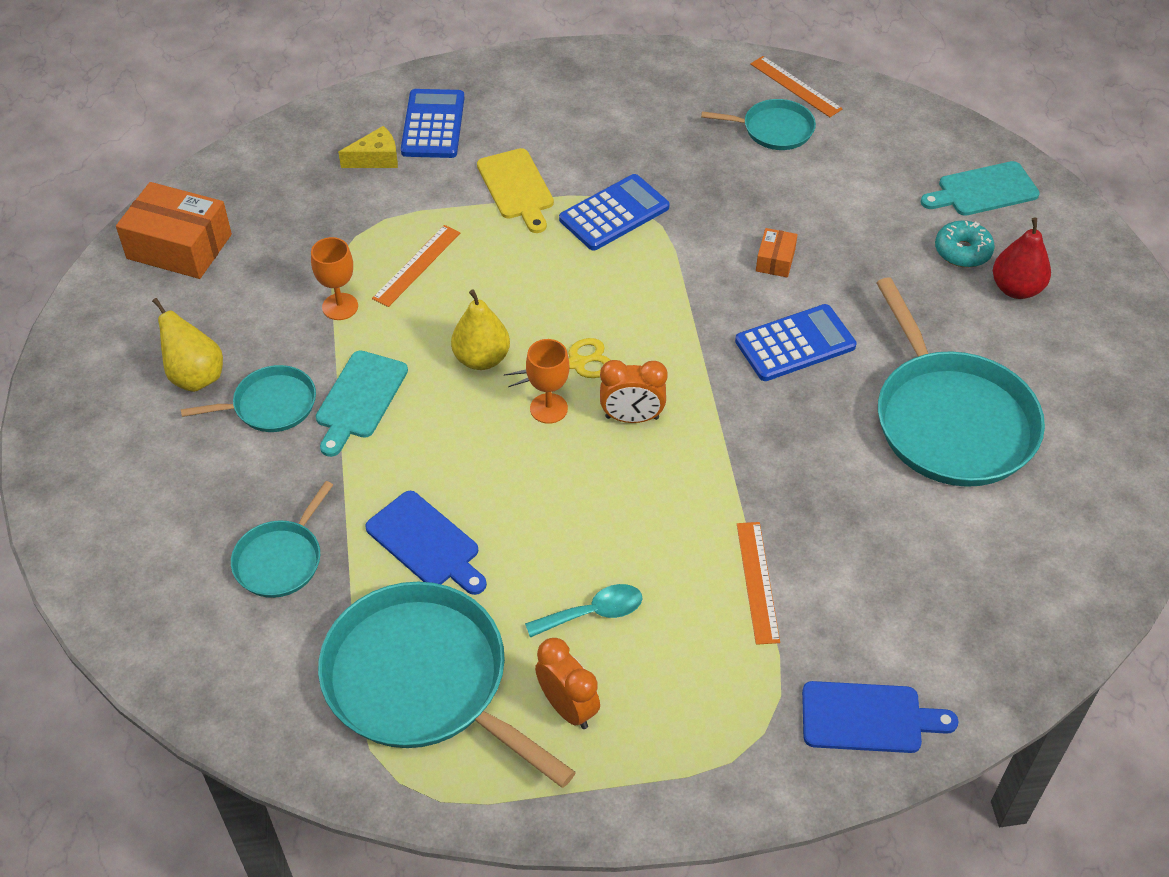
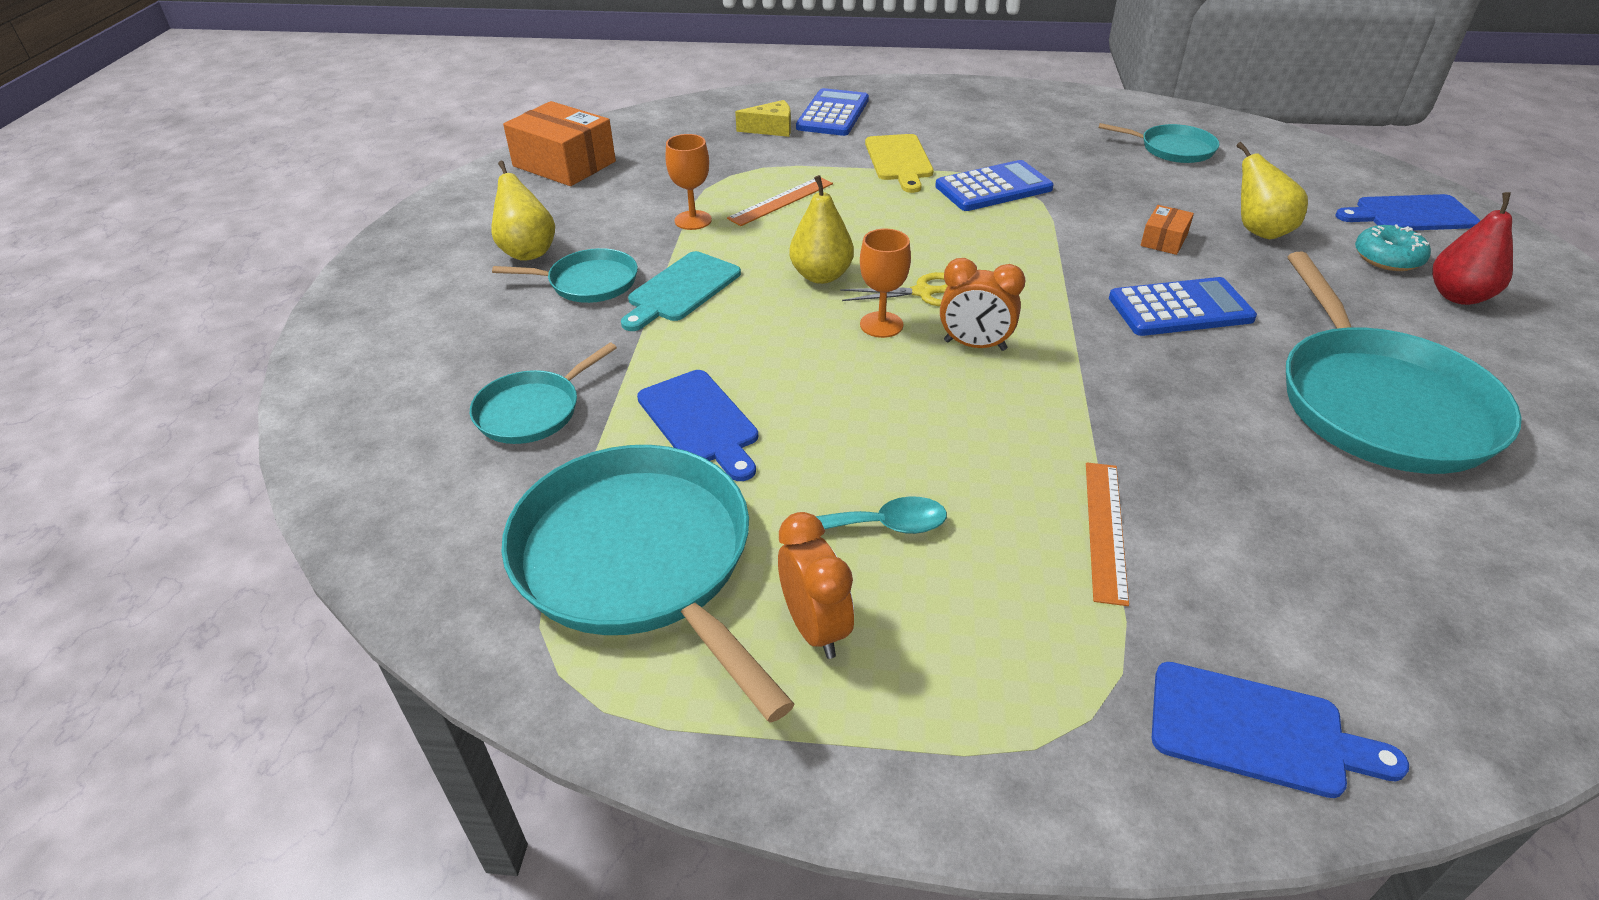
camera: 15 degrees right, 10 degrees down
orange ruler [750,56,843,117] -> none
turquoise cutting board [921,161,1040,216] -> blue cutting board [1335,194,1480,231]
none -> yellow pear [1236,142,1308,240]

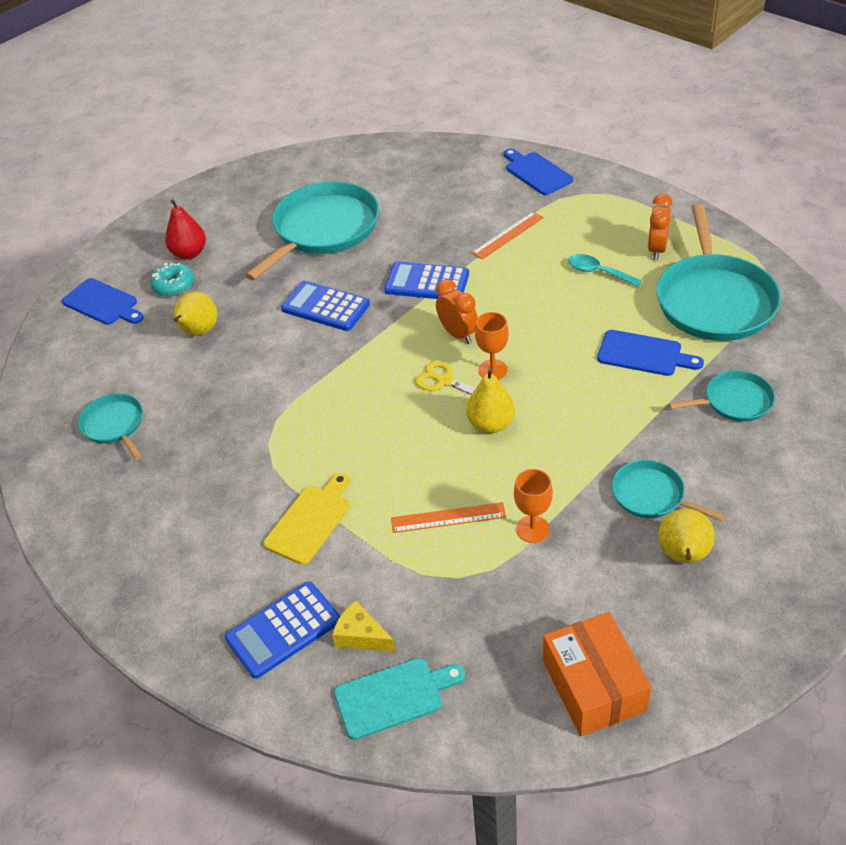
camera: 140 degrees left, 5 degrees up
turquoise cutting board [621,251,741,331] -> turquoise cutting board moved to [334,658,465,740]
blue cutting board [637,370,758,481] -> blue cutting board turned 105 degrees clockwise [597,330,704,376]
blue calculator [935,160,1054,211] -> blue calculator moved to [384,261,469,299]
orange box [1141,205,1194,255] -> none

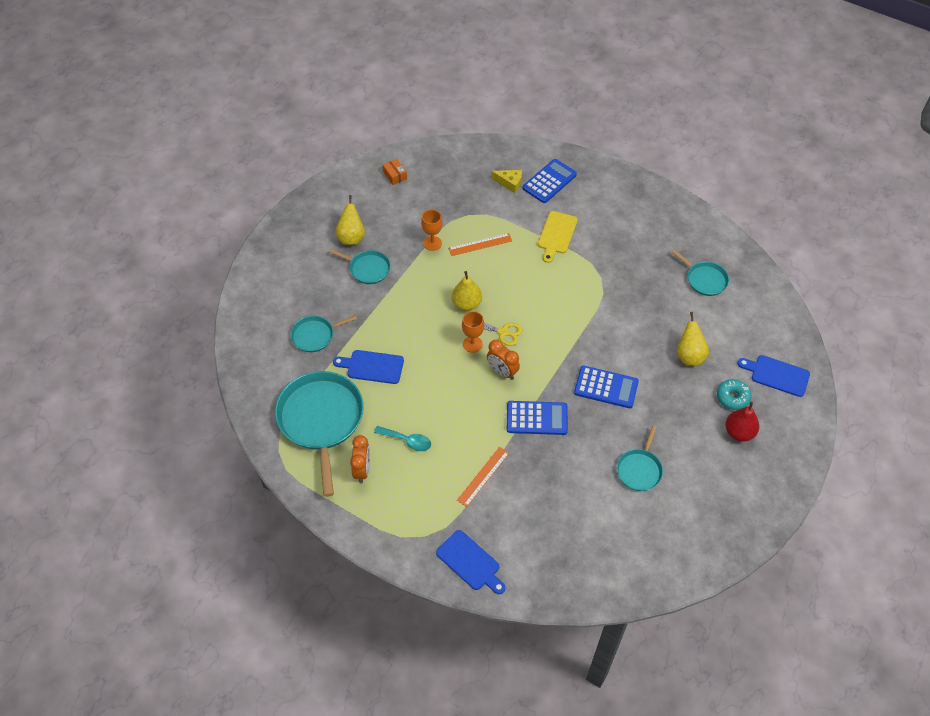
camera: 165 degrees right, 10 degrees up
turquoise pan [245,181,379,280] -> turquoise pan [617,425,663,491], size x0.51
turquoise cutting board [334,658,465,740] -> none
orange box [543,612,652,736] -> orange box [383,159,407,185], size x0.48

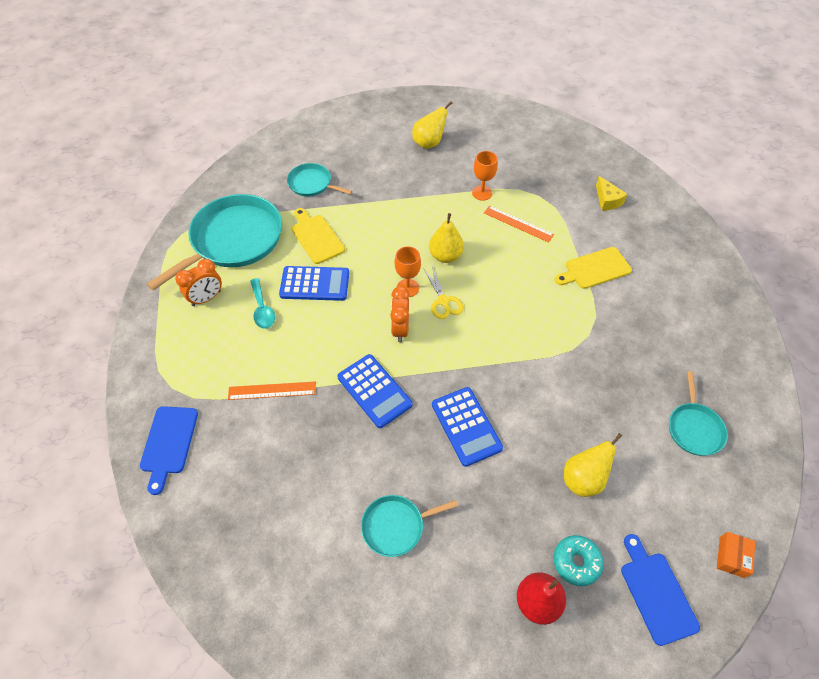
camera: 50 degrees right, 0 degrees up
turquoise pan [329,249,391,284] -> none
blue cutting board [333,350,404,384] -> yellow cutting board [292,208,345,264]
orange box [383,159,407,185] -> orange box moved to [717,532,755,578]
blue calculator [522,159,577,203] -> blue calculator moved to [279,266,349,301]

